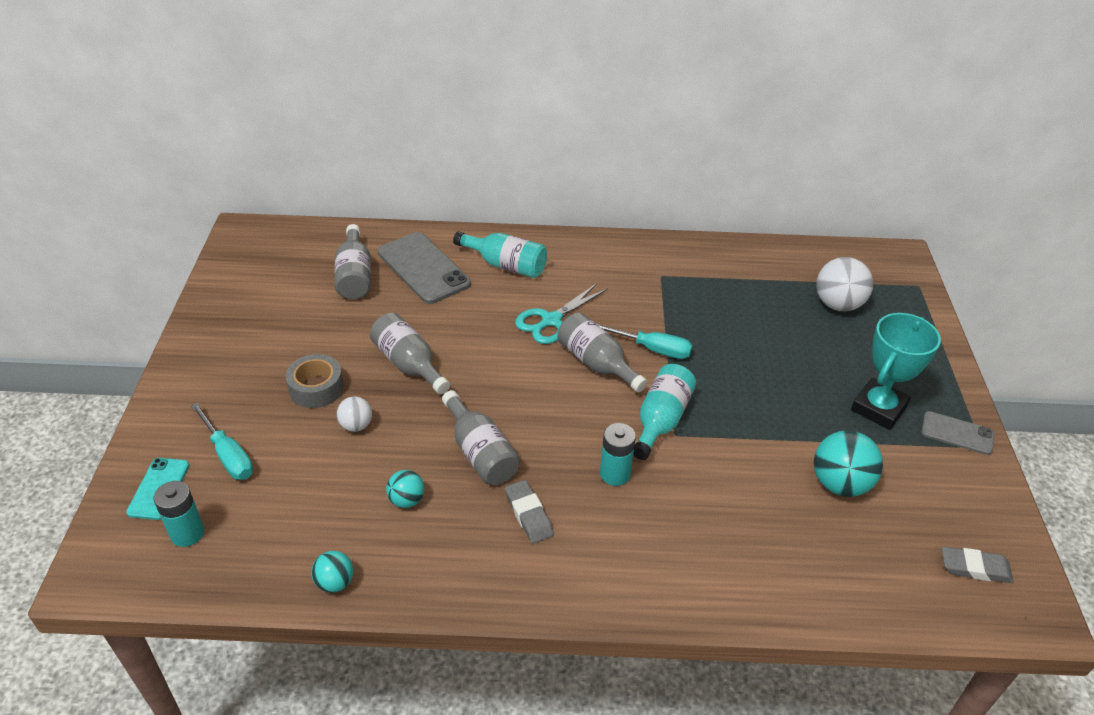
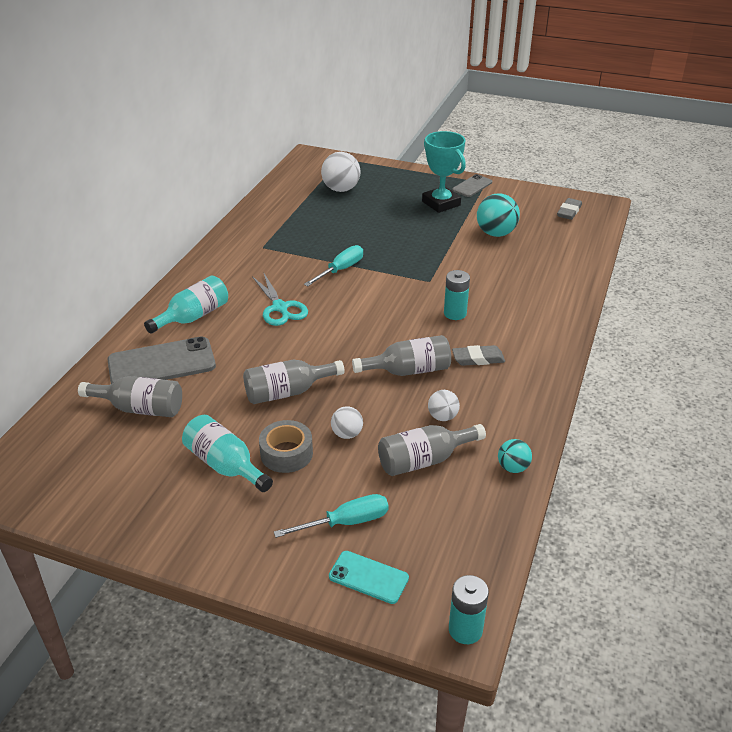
camera: 70 degrees left, 5 degrees down
turquoise battery [154,481,204,547] -> turquoise battery moved to [449,575,489,644]
turquoise ball [386,470,424,508] -> white ball [428,390,460,421]
grey bottle [557,312,648,392] -> grey bottle moved to [378,424,486,476]
turquoise bottle [633,364,696,460] -> turquoise bottle moved to [182,415,273,492]

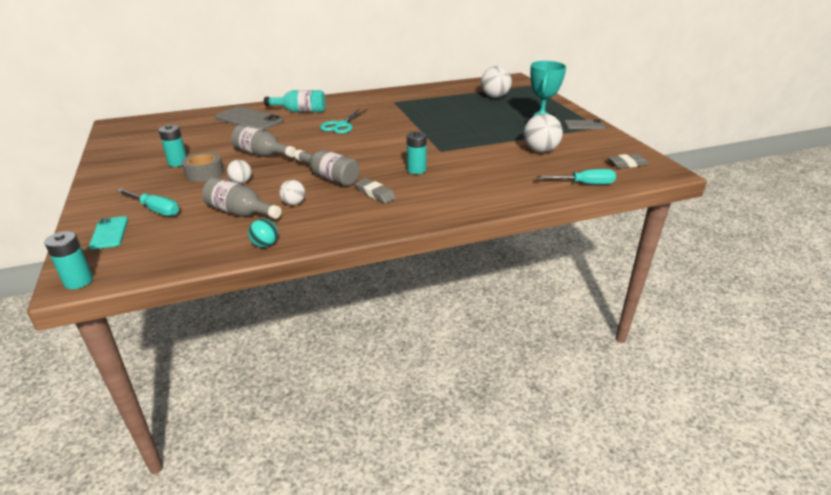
camera: 50 degrees right, 5 degrees down
grey bottle [78,376,182,417] -> none
turquoise bottle [182,415,273,492] -> turquoise battery [159,125,187,167]
turquoise screwdriver [304,245,363,286] -> turquoise screwdriver moved to [536,169,616,185]
turquoise ball [477,193,520,237] -> white ball [523,114,563,153]

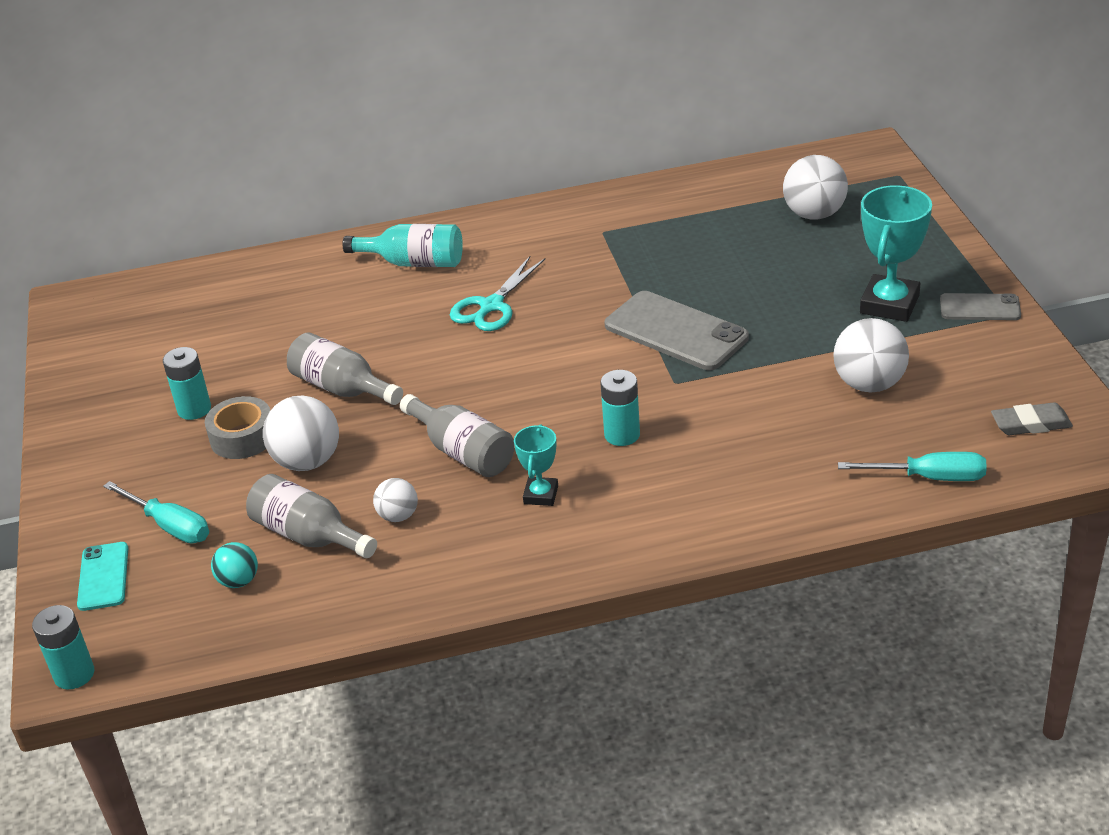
camera: 10 degrees right, 5 degrees up
grey phone [215,106,284,131] -> grey phone moved to [605,291,749,370]
white ball [227,160,252,184] -> white ball [263,396,339,471], size x1.78
turquoise ball [248,219,278,247] -> turquoise ball moved to [211,542,258,588]
grey eraser [355,178,396,203] -> turquoise trophy [514,424,558,506]

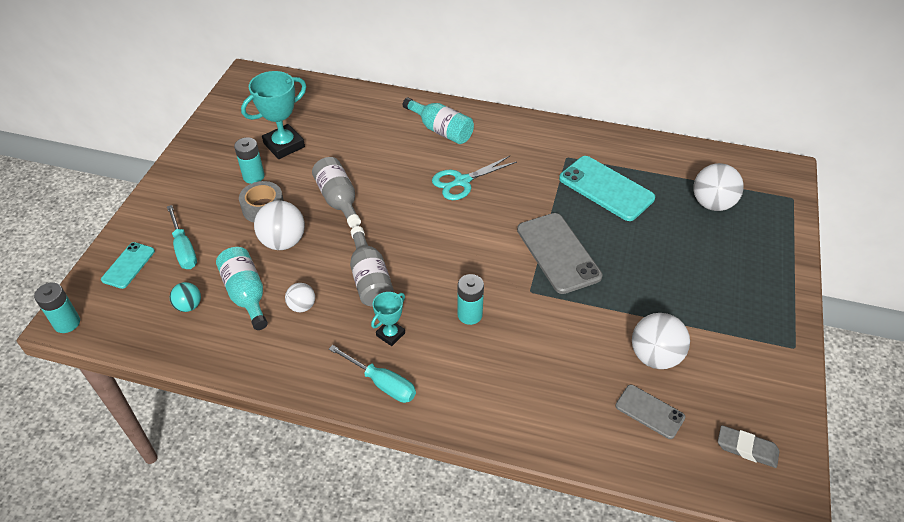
camera: 25 degrees right, 10 degrees up
grey bottle [246,474,377,558] -> turquoise bottle [216,247,268,330]
turquoise screwdriver [838,452,987,481] -> turquoise screwdriver moved to [329,345,416,403]
turquoise trophy [860,185,932,322] -> turquoise trophy moved to [241,71,306,159]
grey phone [940,293,1021,320] -> grey phone moved to [615,385,685,439]
none -> turquoise phone [559,156,655,221]

